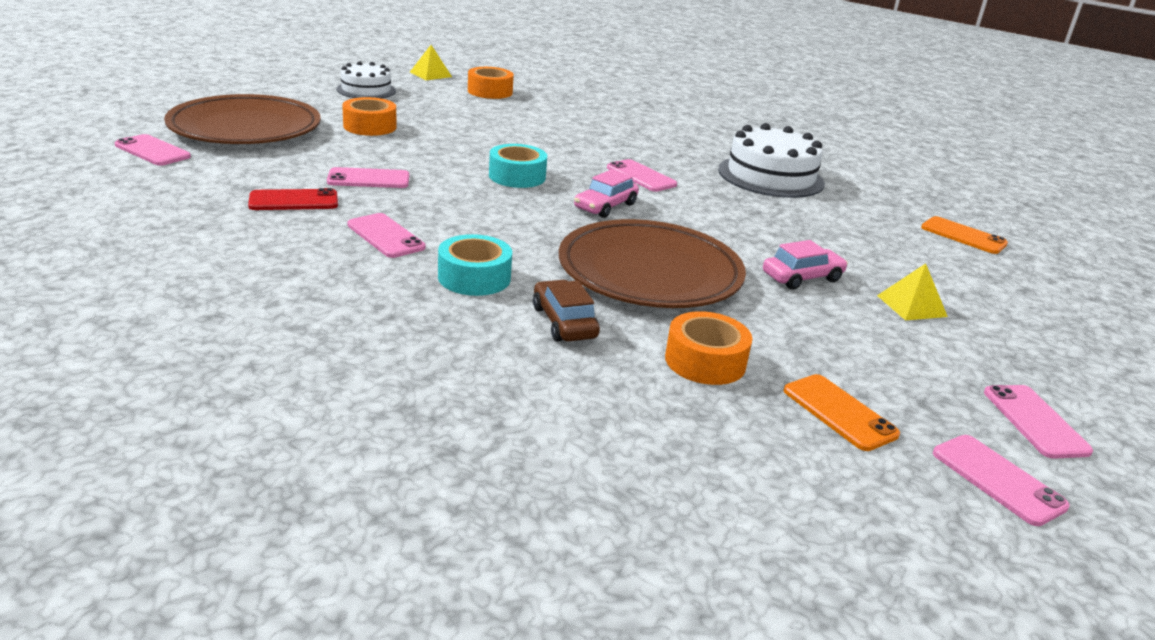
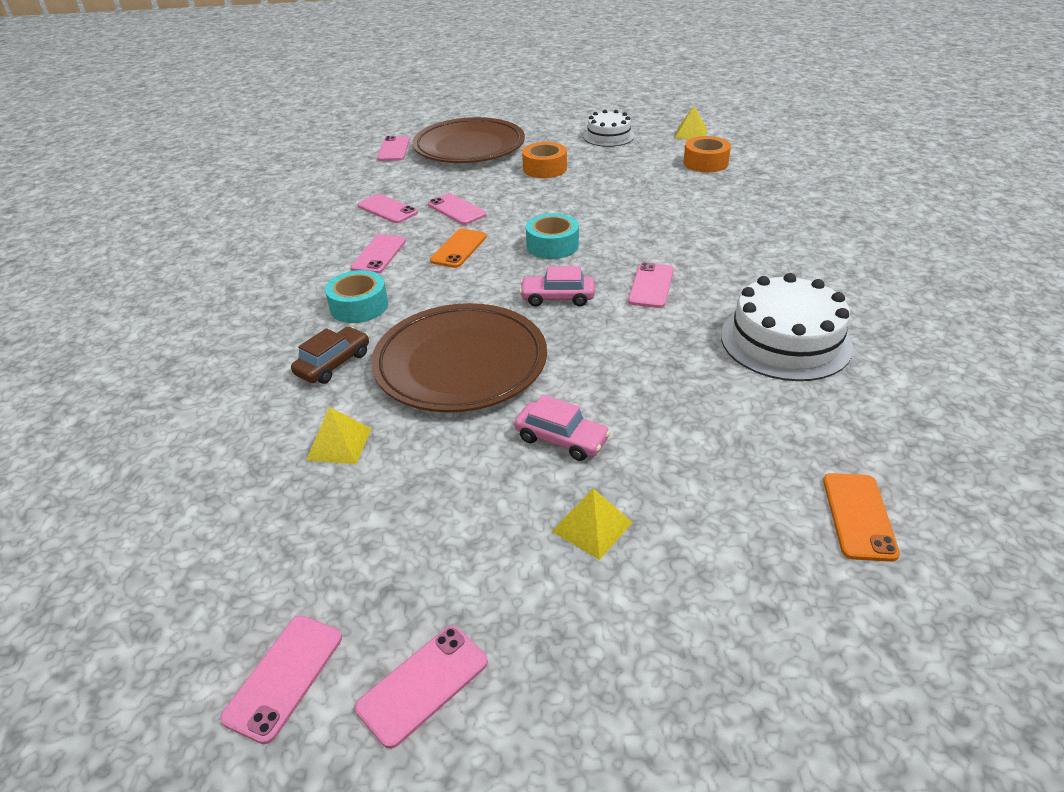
camera: 60 degrees right, 10 degrees up
red phone [248,188,338,210] -> pink phone [358,194,418,223]
orange tape [665,311,753,385] -> yellow pyramid [306,407,372,464]
orange phone [783,374,900,451] -> orange phone moved to [430,228,487,268]

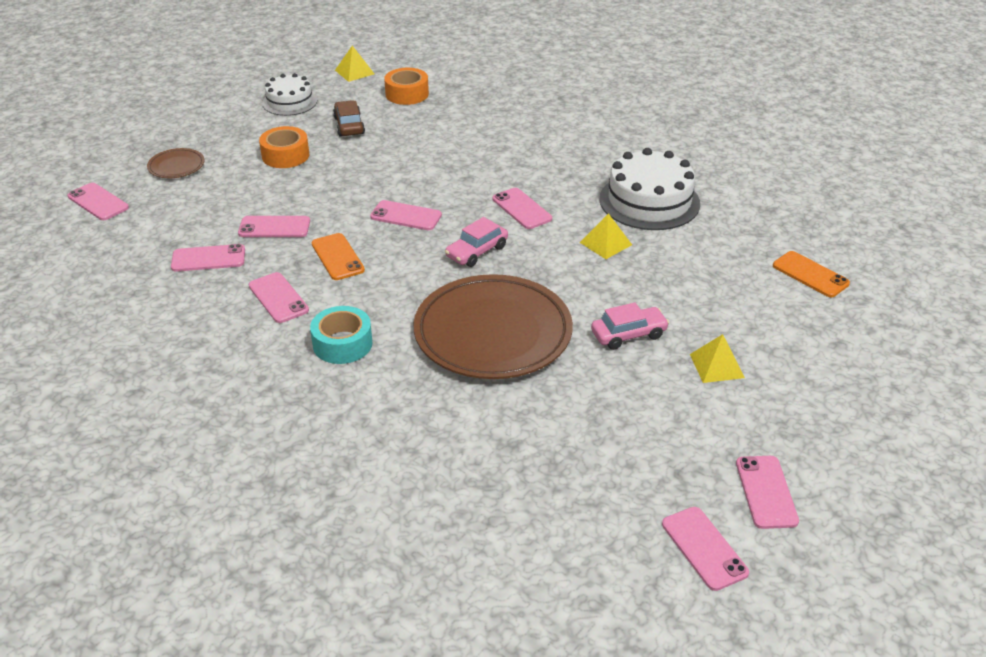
camera: 50 degrees left, 0 degrees up
brown car [291,327,369,384] -> brown car moved to [333,100,365,137]
yellow pyramid [306,407,372,464] -> yellow pyramid moved to [579,213,632,259]
brown plate [412,117,525,163] -> brown plate [147,148,204,178], size x0.43
turquoise tape [526,213,579,259] -> pink phone [370,200,442,230]

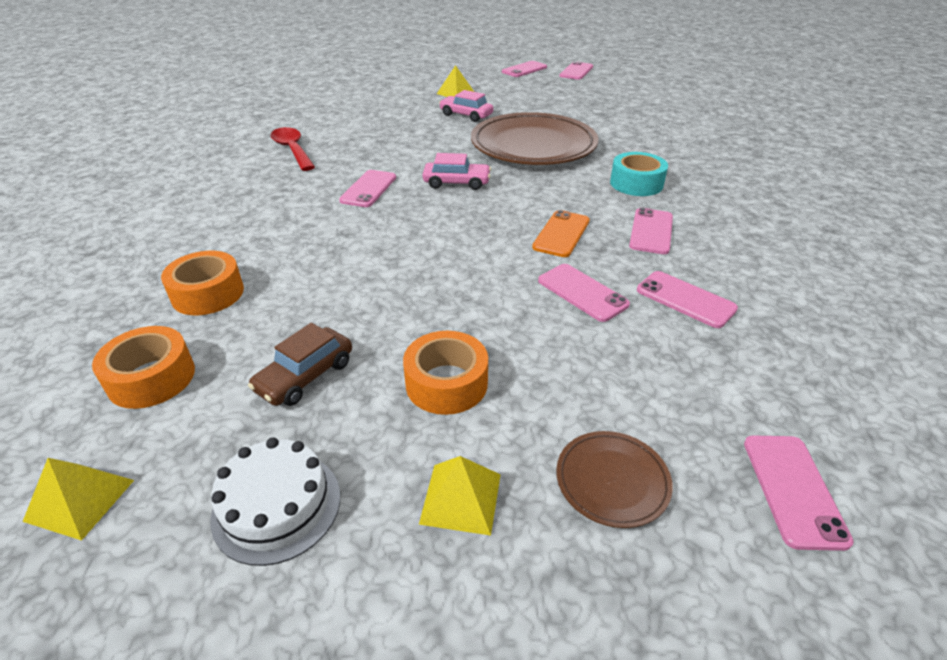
camera: 130 degrees left, 0 degrees up
pink phone [370,200,442,230] -> none
yellow pyramid [579,213,632,259] -> yellow pyramid moved to [419,456,501,536]
white cake [599,148,700,230] -> red spoon [270,127,315,171]
orange phone [773,251,850,297] -> none
none -> orange tape [161,251,244,315]

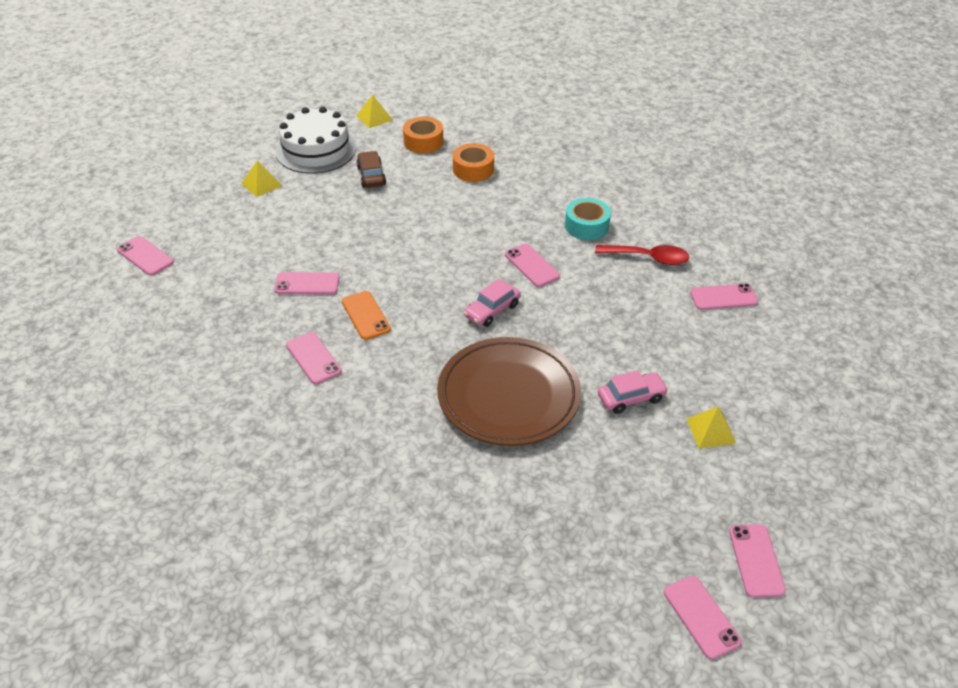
camera: 130 degrees right, 5 degrees up
white cake [210,437,340,566] -> white cake [275,107,356,174], size x1.60
orange tape [403,331,488,415] -> none
brown plate [556,431,673,528] -> none
turquoise tape [610,152,668,196] -> turquoise tape moved to [565,198,611,240]
pink phone [637,271,738,328] -> pink phone moved to [690,283,758,310]

